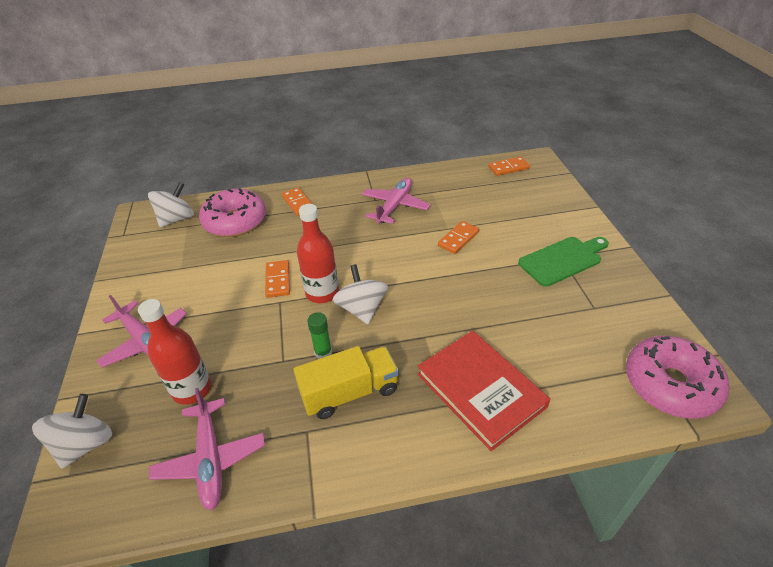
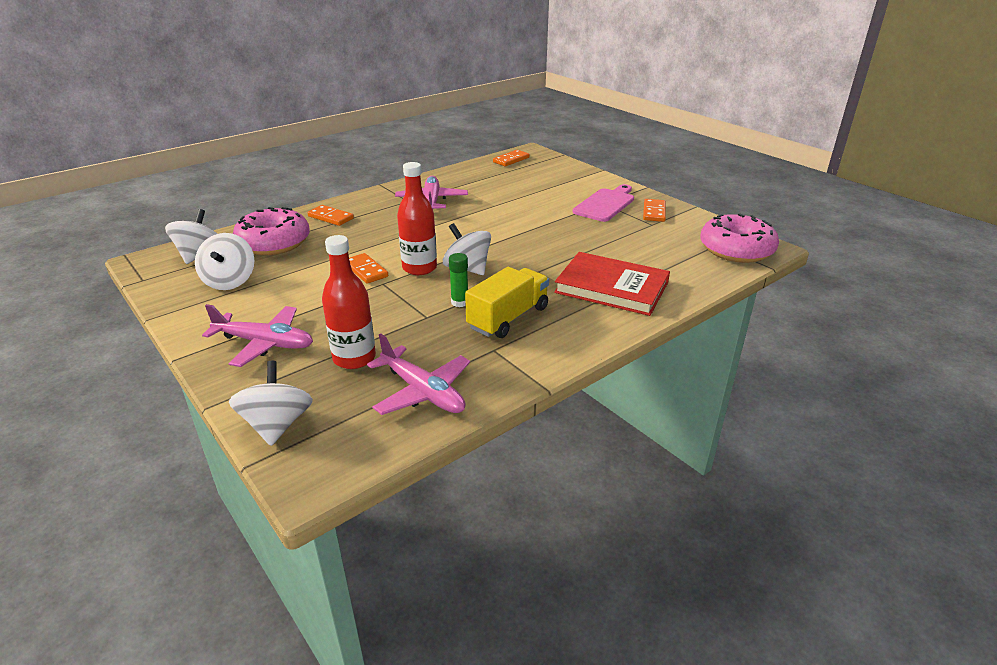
camera: 30 degrees left, 10 degrees down
orange domino [438,221,479,254] -> orange domino moved to [643,199,666,222]
green cutting board [518,237,609,287] -> pink cutting board [573,184,634,222]
none -> white spinning top [195,233,254,290]

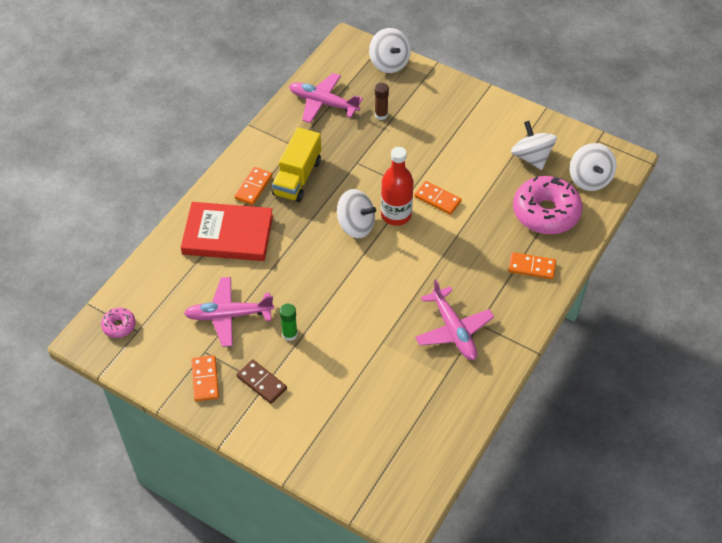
camera: 160 degrees right, 20 degrees up
pink plane [202,304,313,367] -> pink plane moved to [184,277,274,347]
red bottle [322,235,376,369] -> brown glue stick [375,83,389,120]
green glue stick [449,253,468,307] -> green glue stick moved to [279,303,298,341]
orange domino [493,150,530,166] -> orange domino moved to [234,167,272,205]
pink cutting board [573,184,634,222] -> brown domino [237,359,287,404]
pink donut [700,213,779,263] -> pink donut [101,308,136,338], size x0.46

